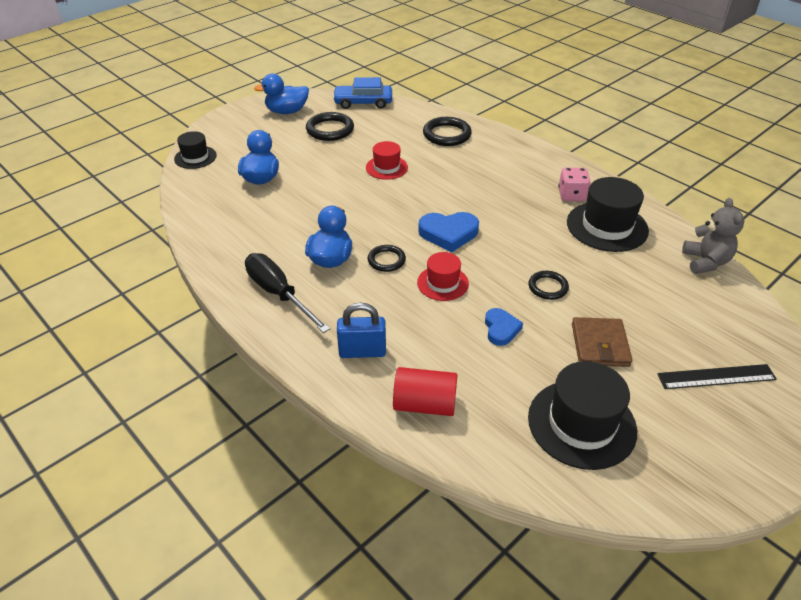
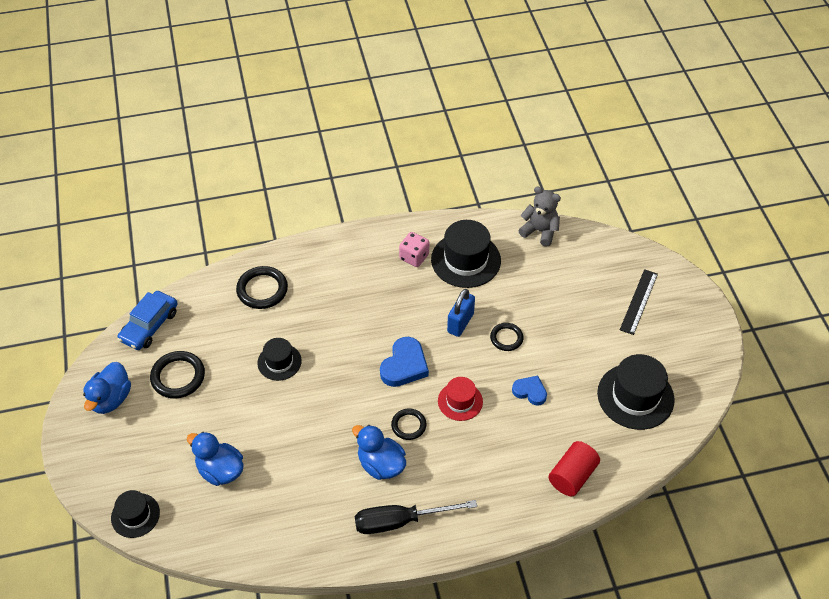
camera: 60 degrees left, 10 degrees up
blue padlock [337,303,386,358] -> blue padlock moved to [447,289,475,337]
red hat [366,141,408,180] -> black hat [257,338,302,381]
brown wallet [572,317,632,367] -> none

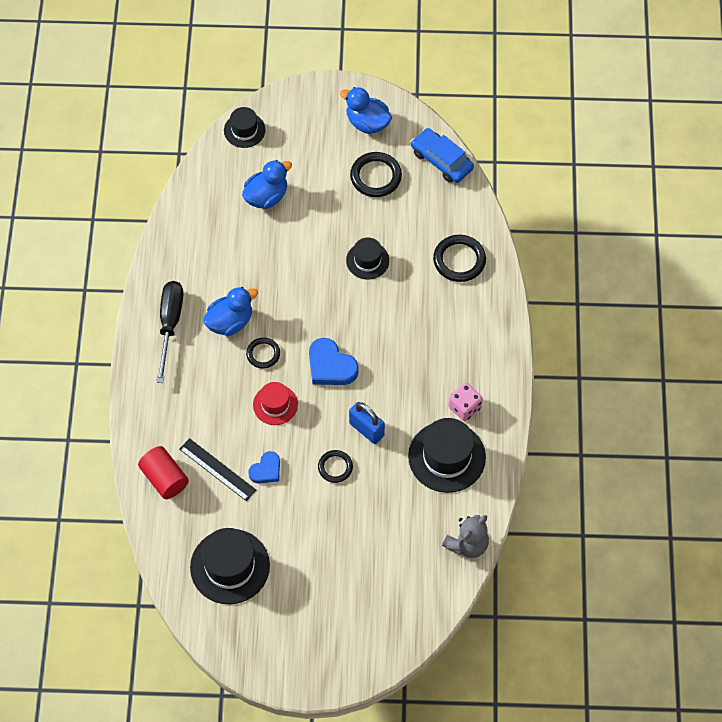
camera: 105 degrees right, 10 degrees up
black ruler [620,269,658,335] -> black ruler moved to [179,438,256,501]

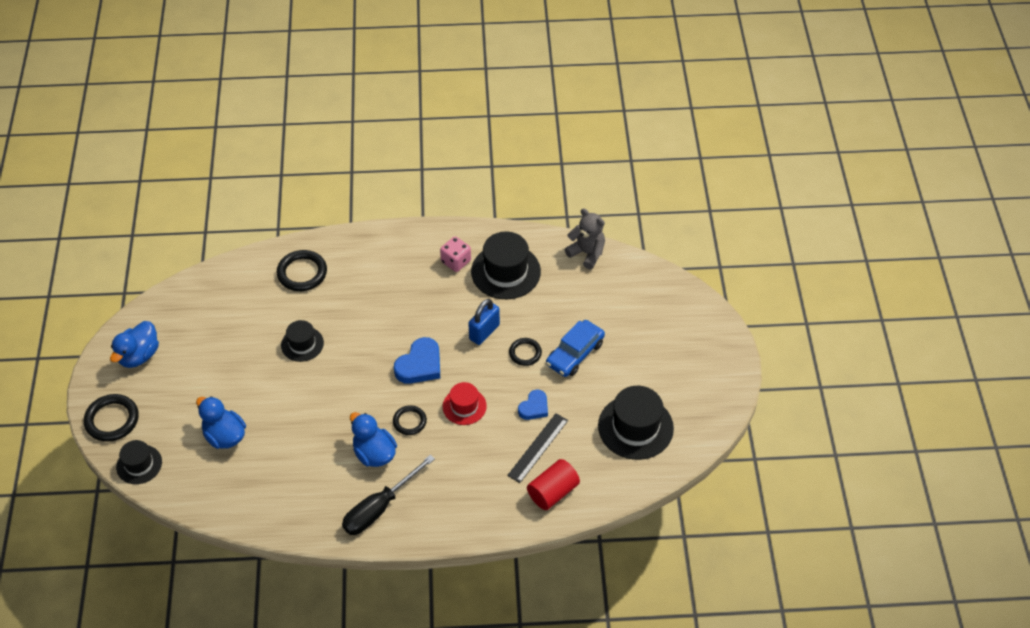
camera: 95 degrees left, 10 degrees down
black screwdriver [156,281,183,383] -> black screwdriver turned 45 degrees counterclockwise [342,455,435,535]
blue heart [248,451,280,484] -> blue heart turned 90 degrees clockwise [518,389,548,420]
black ring [350,152,402,197] -> black ring moved to [84,394,139,442]
blue car [411,128,474,183] -> blue car moved to [546,320,605,377]

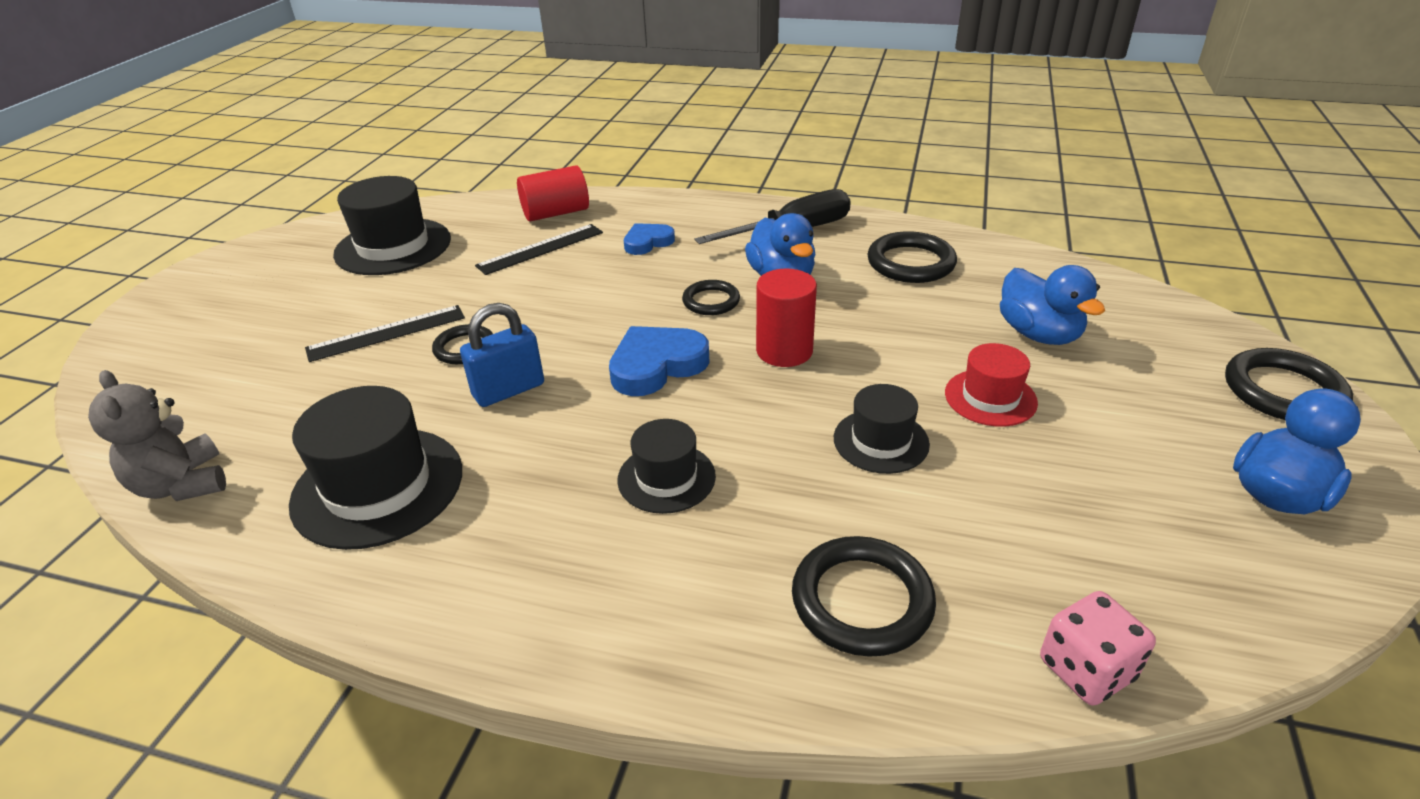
camera: 160 degrees left, 15 degrees down
black hat [116,440,162,484] -> black hat moved to [617,419,716,514]
pink dice [440,236,471,272] -> pink dice moved to [1040,591,1156,706]
red hat [443,382,487,425] -> red hat moved to [945,343,1038,427]
blue heart [518,389,548,420] -> blue heart moved to [624,223,675,255]
blue car [546,320,605,377] -> black ruler [305,305,465,362]
none -> red cylinder [756,269,817,367]
none -> black ring [868,231,957,283]

